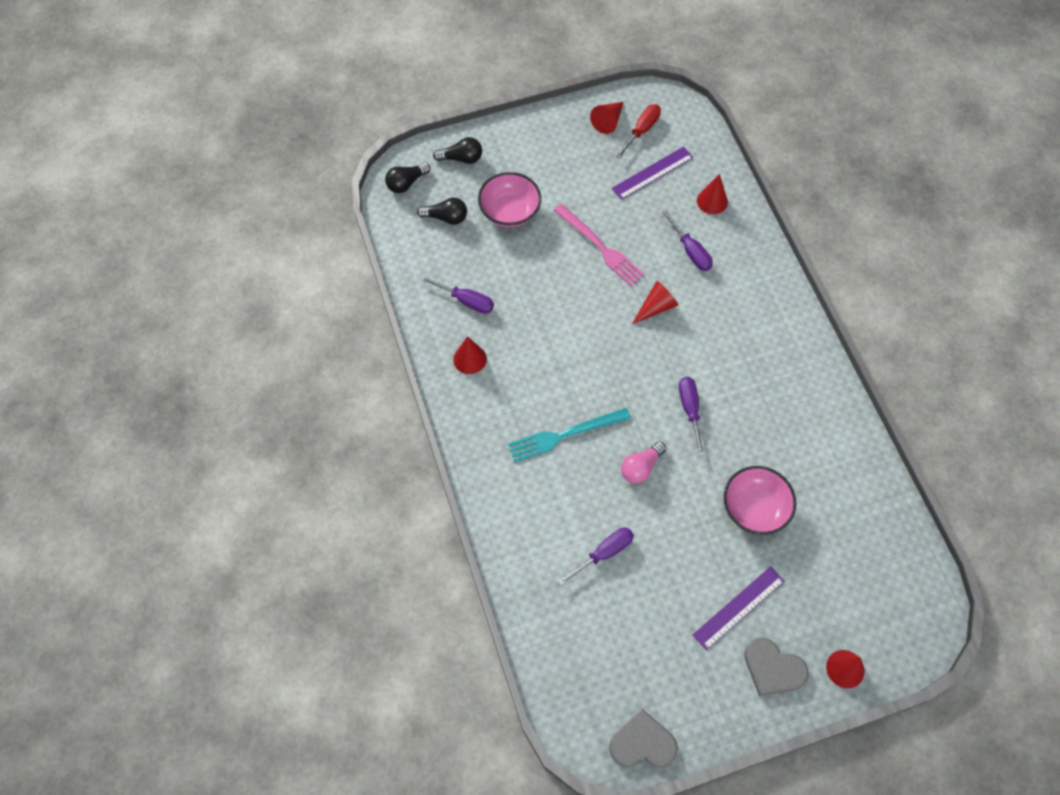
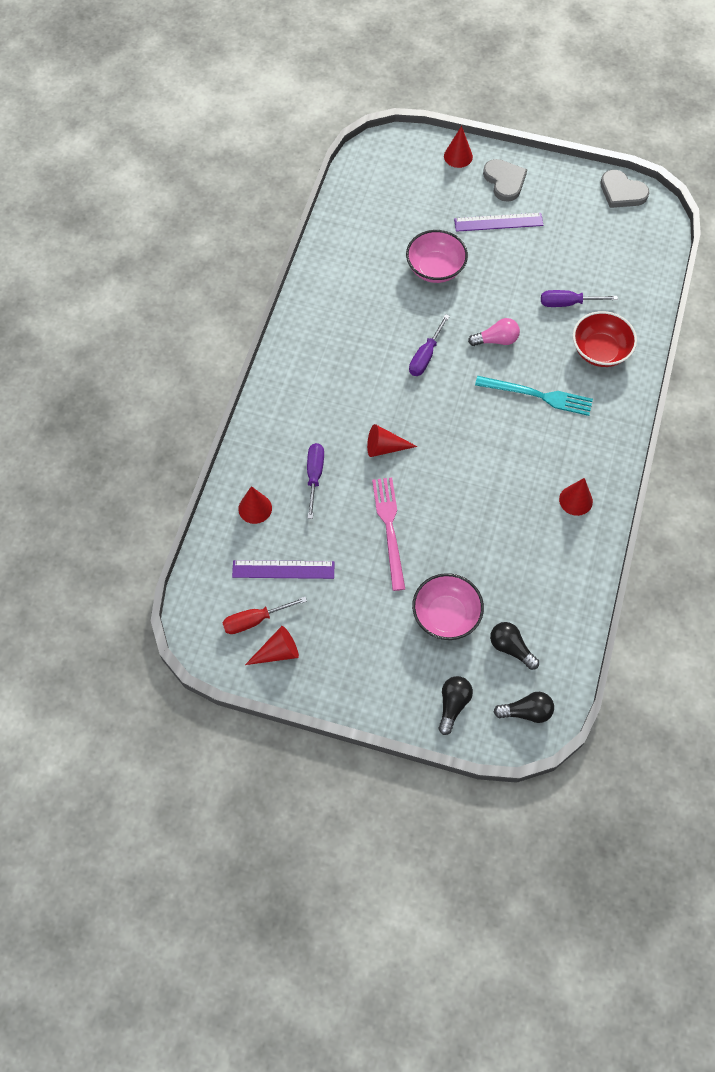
camera: 145 degrees left, 0 degrees up
purple screwdriver [420,275,494,314] -> none
black light bulb [433,137,482,164] -> black light bulb turned 75 degrees clockwise [438,676,473,735]
none -> red bowl [573,311,637,367]

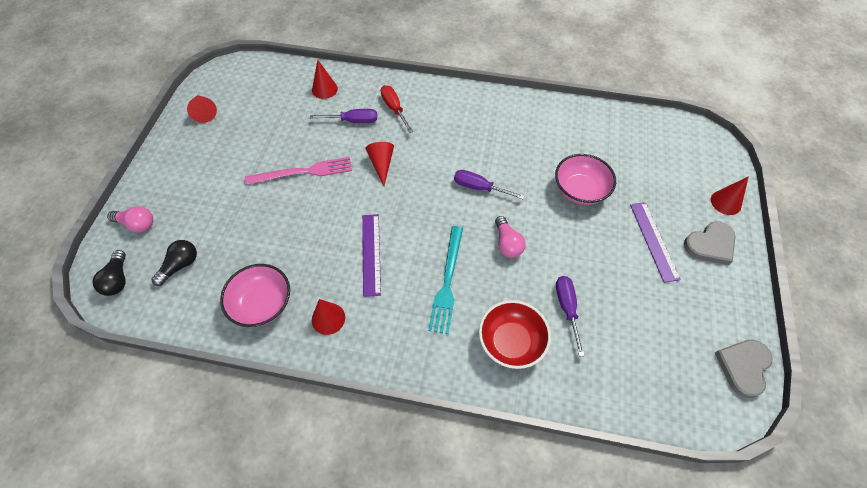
camera: 85 degrees right, 5 degrees down
red screwdriver [222,597,307,634] -> red screwdriver moved to [381,85,413,133]
purple ruler [232,560,334,579] -> purple ruler moved to [362,214,381,297]
pink bowl [412,573,484,640] -> pink bowl moved to [220,264,290,327]
black light bulb [438,676,473,735] -> pink light bulb [107,206,153,232]

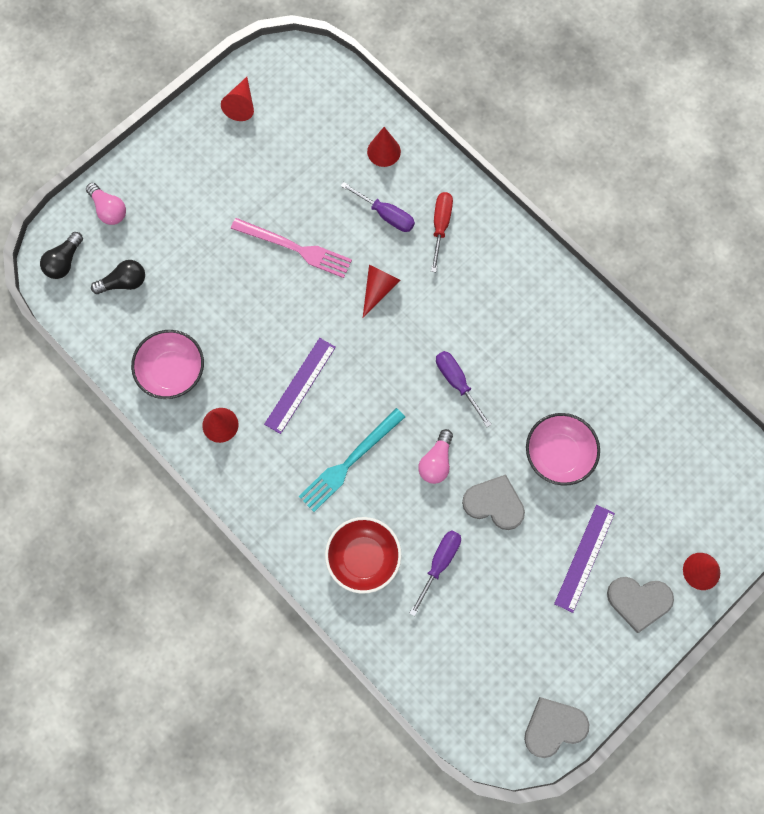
camera: 35 degrees right, 15 degrees up
none -> grey heart [462,474,525,530]

